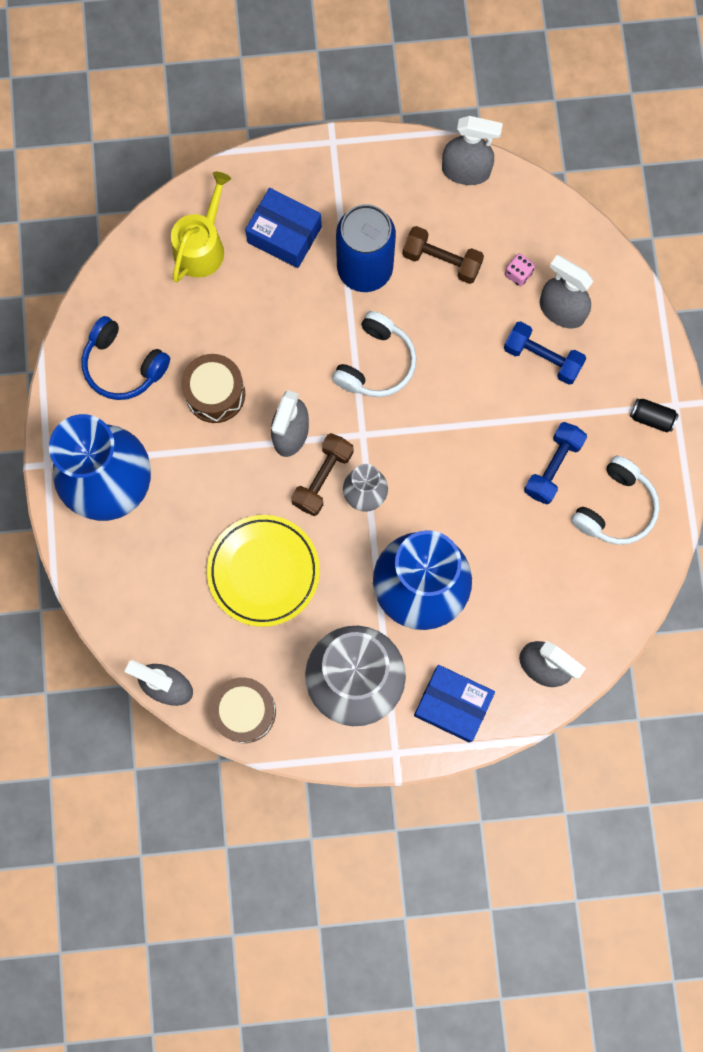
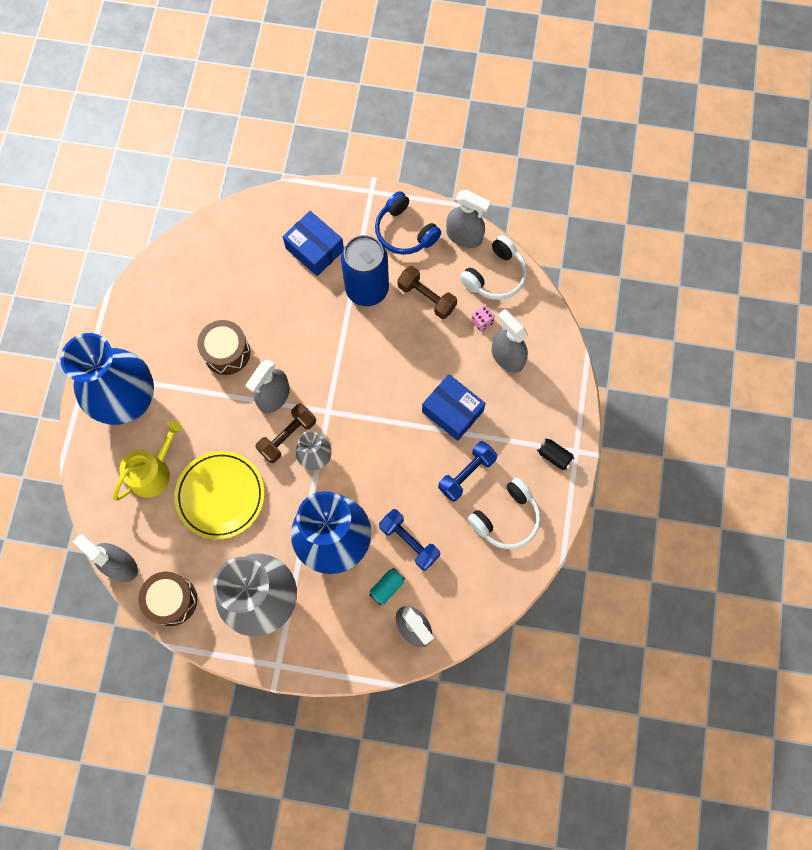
camera: 15 degrees right, 5 degrees down
blue headphones [81,316,170,400] -> blue headphones moved to [375,191,441,255]
yellow watering can [171,172,231,283] -> yellow watering can moved to [113,421,183,501]
white headphones [332,311,417,397] -> white headphones moved to [460,235,527,300]
blue box [414,665,495,743] -> blue box moved to [422,374,486,441]
blue dumbbell [504,322,586,385] -> blue dumbbell moved to [379,509,440,571]
none -> turquoise can [369,568,405,605]

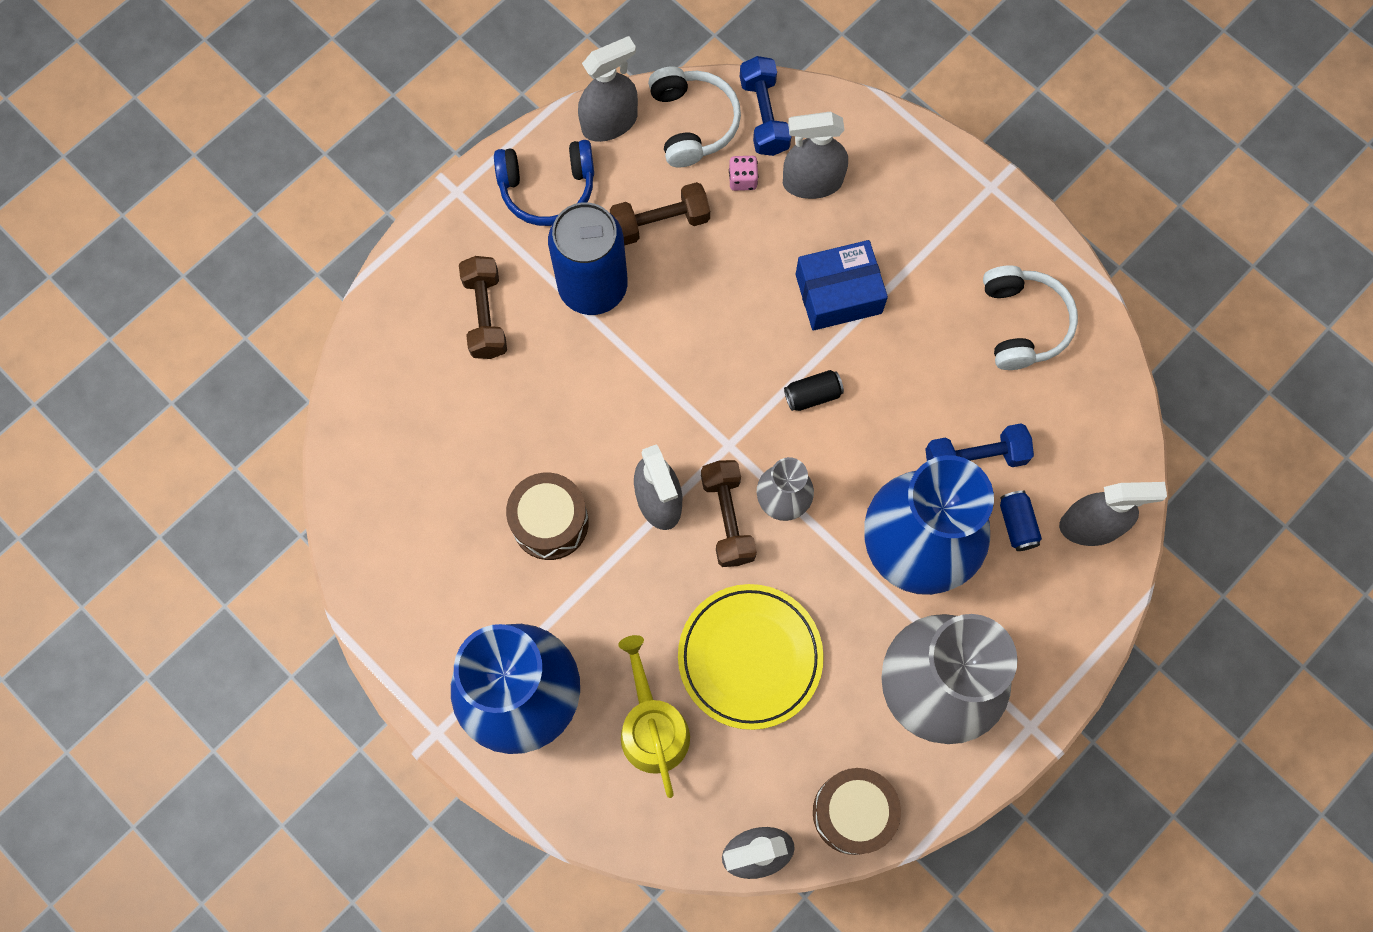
camera: 55 degrees left, 0 degrees up
blue box [283,211,344,276] -> brown dumbbell [459,256,507,359]
turquoise can [369,568,405,605] -> blue can [1000,490,1042,551]
blue dumbbell [438,441,497,502] -> blue dumbbell moved to [740,56,791,156]
black can [537,438,575,470] -> black can moved to [784,370,844,411]

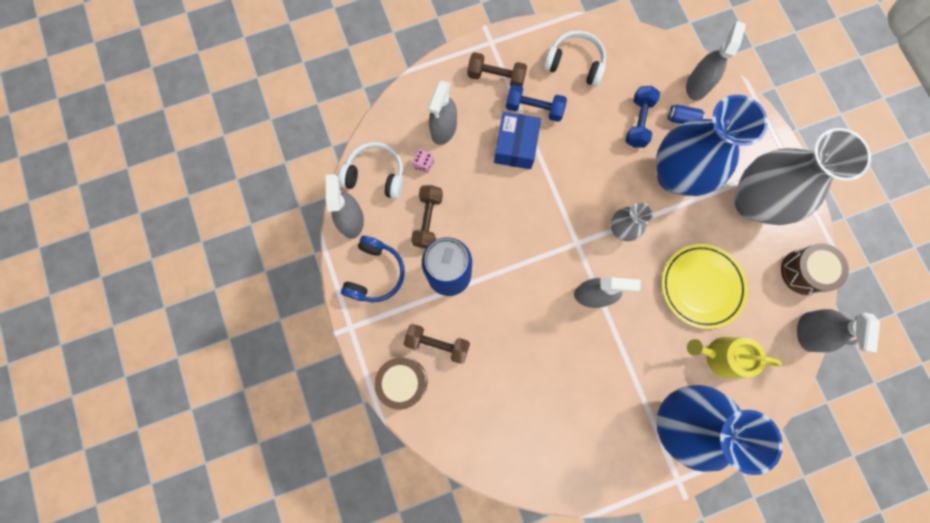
camera: 65 degrees left, 5 degrees up
brown drum [506,473,589,560] -> brown drum moved to [375,358,428,410]
brown dumbbell [701,460,757,567] -> brown dumbbell moved to [468,52,527,87]
blue dumbbell [740,56,791,156] -> blue dumbbell moved to [506,84,567,122]
black can [784,370,844,411] -> none

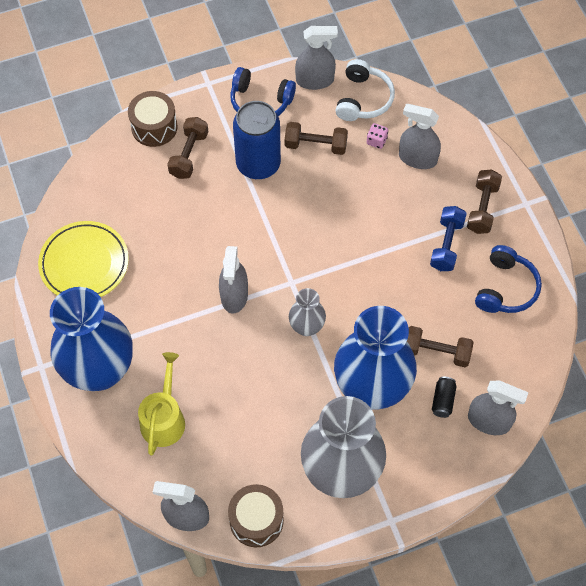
camera: 90 degrees right, 15 degrees down
blue box [494,112,541,169] -> none
white headphones [544,31,606,87] -> blue headphones [475,245,542,313]
blue dumbbell [625,86,660,148] -> brown dumbbell [407,326,474,367]
yellow plate [661,244,748,329] -> yellow plate moved to [38,221,129,297]
blue can [667,105,705,124] -> black can [432,377,457,418]

